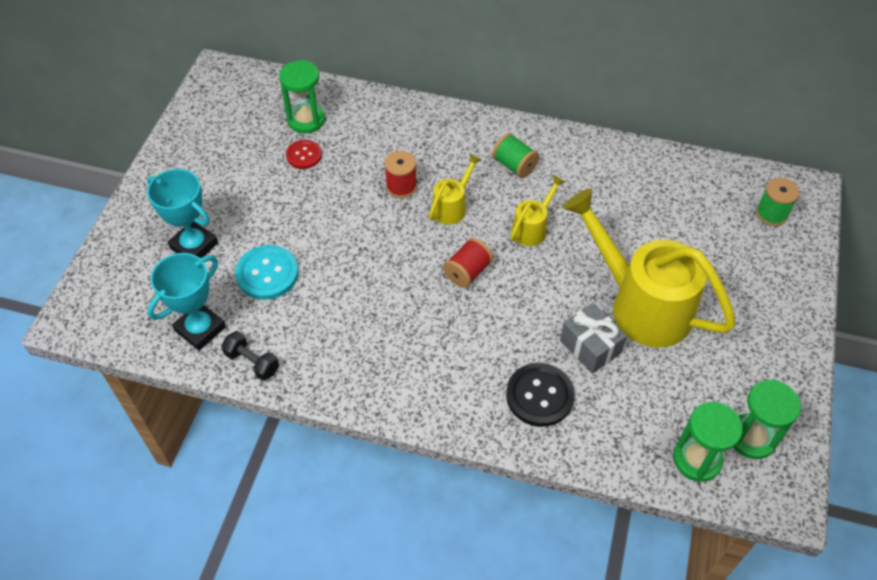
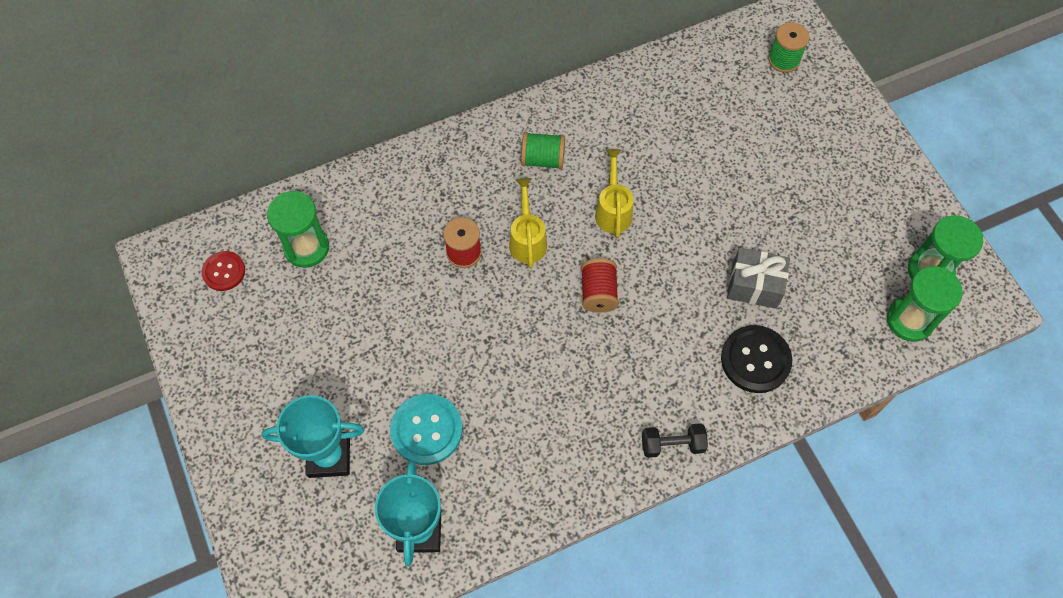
camera: 40 degrees left, 10 degrees up
black dumbbell [221,331,279,381] -> black dumbbell moved to [642,423,708,458]
red button [286,140,322,169] -> red button moved to [202,251,245,291]
yellow watering can [563,188,736,348] -> none

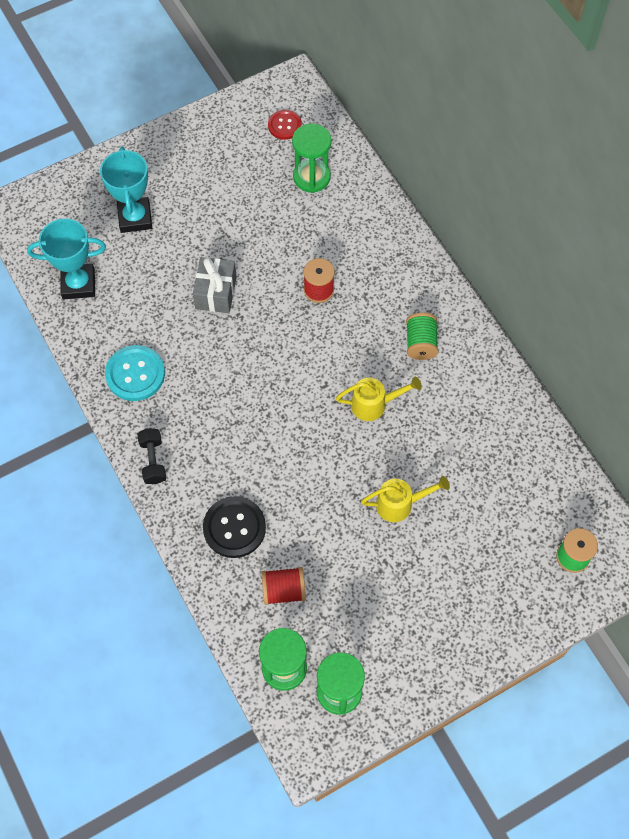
camera: 85 degrees right, 0 degrees up
turquoise button [390,394,463,465] -> turquoise button moved to [105,345,165,401]
yellow watering can [509,178,547,269] -> yellow watering can moved to [361,476,450,522]
red spool [581,258,619,313] -> red spool moved to [261,567,306,605]
grey gift [727,248,790,309] -> grey gift moved to [193,257,237,313]

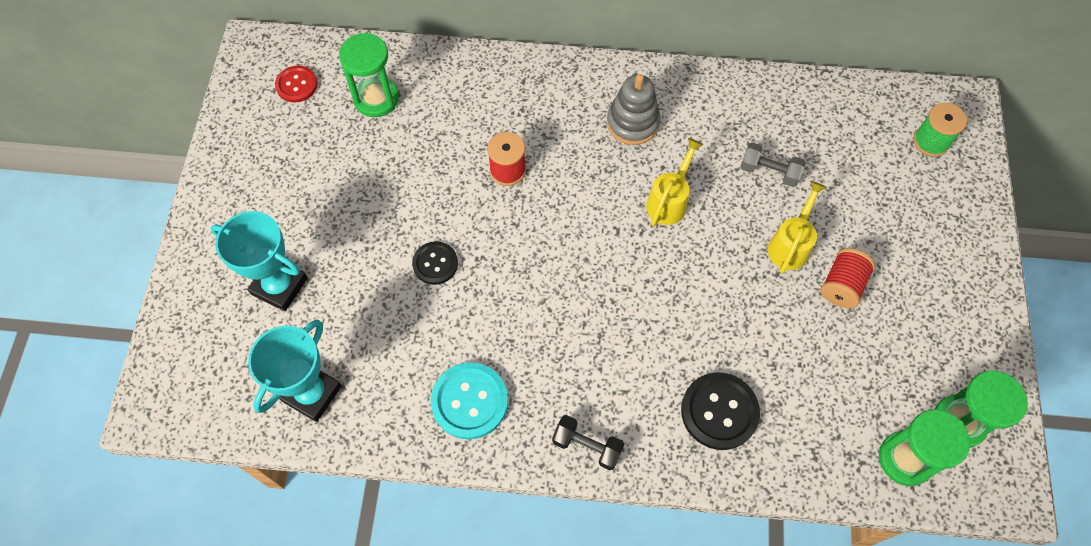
camera: 55 degrees left, 0 degrees up
grey gift [193,257,237,313] -> black button [412,241,458,285]
red spool [261,567,306,605] -> red spool moved to [821,248,876,308]
green spool [406,313,438,360] -> grey stacking toy [607,74,661,145]
none -> grey dumbbell [740,142,806,187]

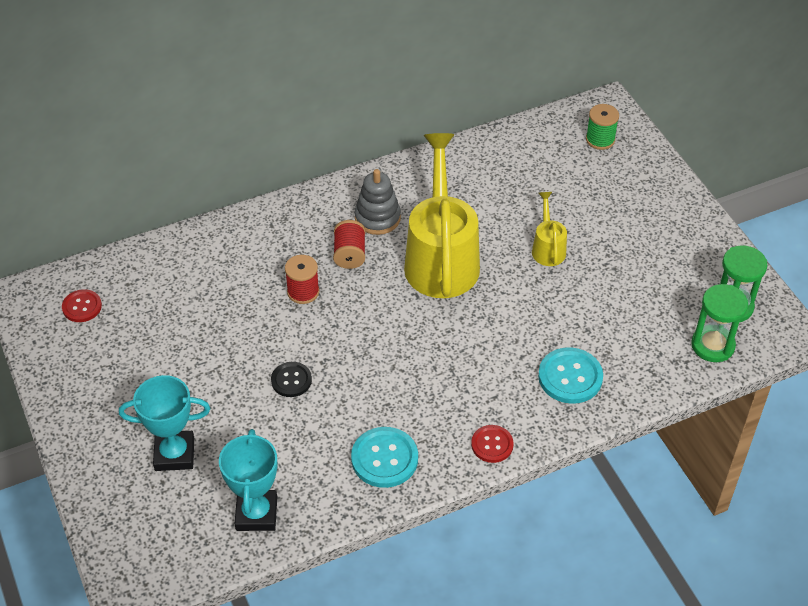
camera: 30 degrees left, 15 degrees down
green hourglass [339,32,399,117] -> none
black dumbbell [552,415,624,470] -> red button [471,425,514,463]
yellow watering can [646,138,703,226] -> yellow watering can [404,133,480,298], size x2.18
black button [681,373,760,450] -> turquoise button [538,347,603,404]
grey dumbbell [740,142,806,187] -> none
red spool [821,248,876,308] -> red spool moved to [333,220,365,269]

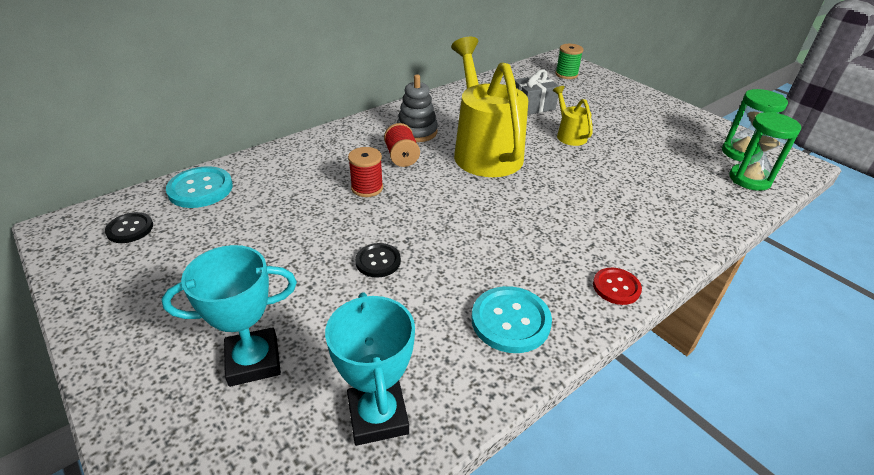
camera: 15 degrees left, 10 degrees down
red button [62,289,102,322] -> black button [105,212,153,243]
turquoise button [538,347,603,404] -> turquoise button moved to [166,166,233,208]
none -> grey gift [515,69,559,115]

